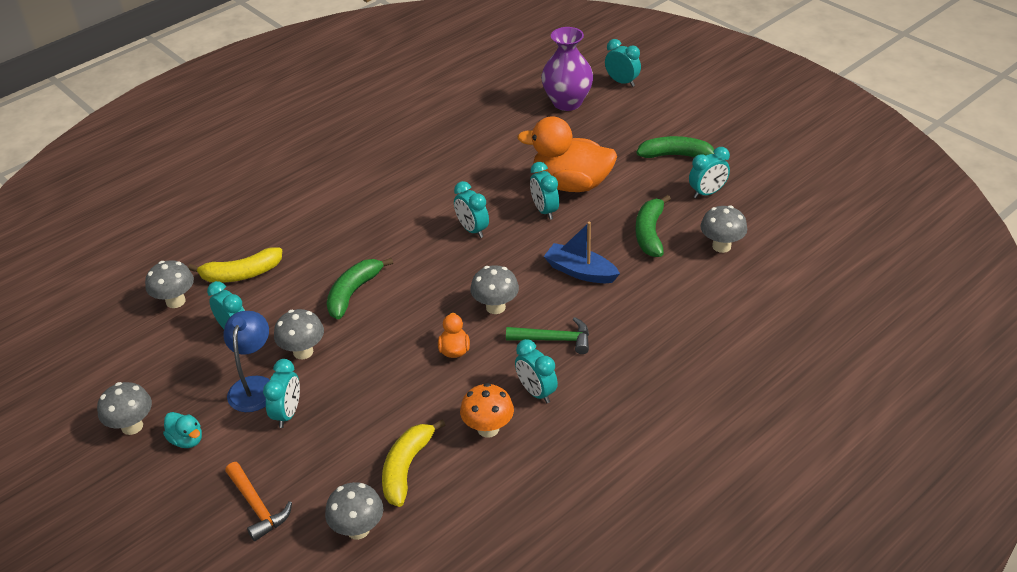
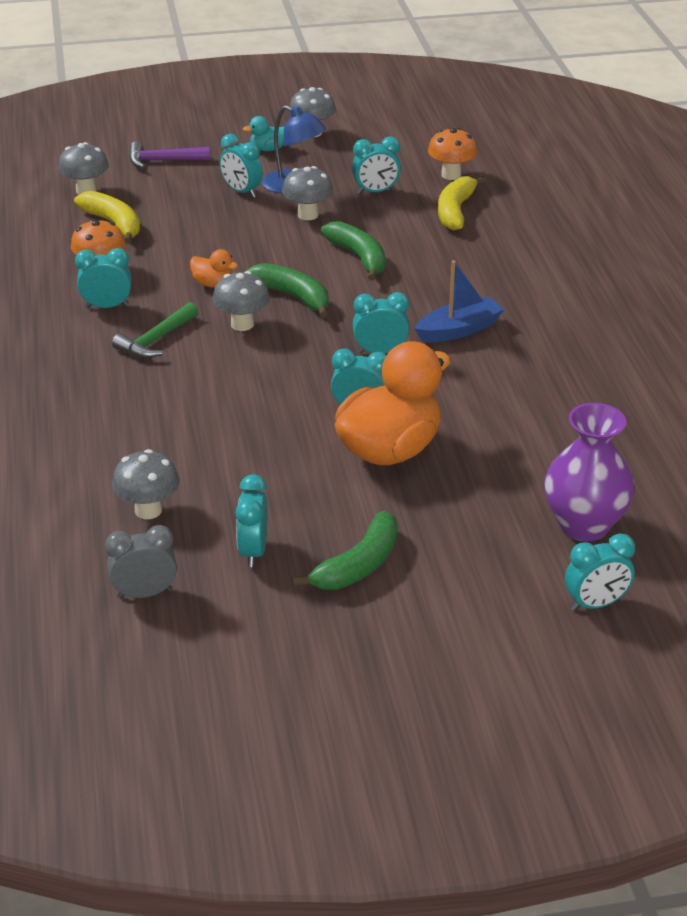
camera: 120 degrees right, 5 degrees down
grey mushroom [145,260,194,308] -> orange mushroom [428,128,477,180]
orange hammer [225,462,292,541] -> purple hammer [129,141,210,168]
blue boat [544,222,620,283] -> blue boat moved to [414,260,504,342]
green banana [635,195,671,257] -> green banana moved to [245,263,329,318]
none -> grey clock [105,525,177,599]

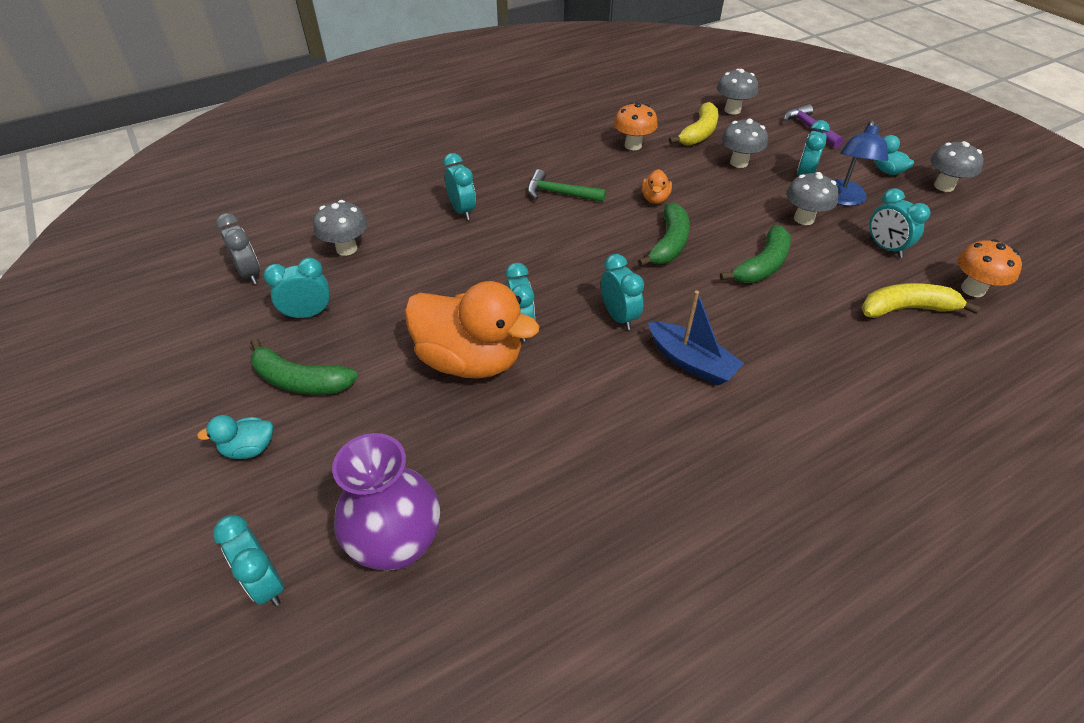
camera: 70 degrees right, 10 degrees up
turquoise clock [75,248,131,308] -> turquoise clock moved to [443,153,476,220]
grey mushroom [213,271,270,331] -> grey mushroom moved to [722,119,768,168]
none -> turquoise duck [197,415,273,459]

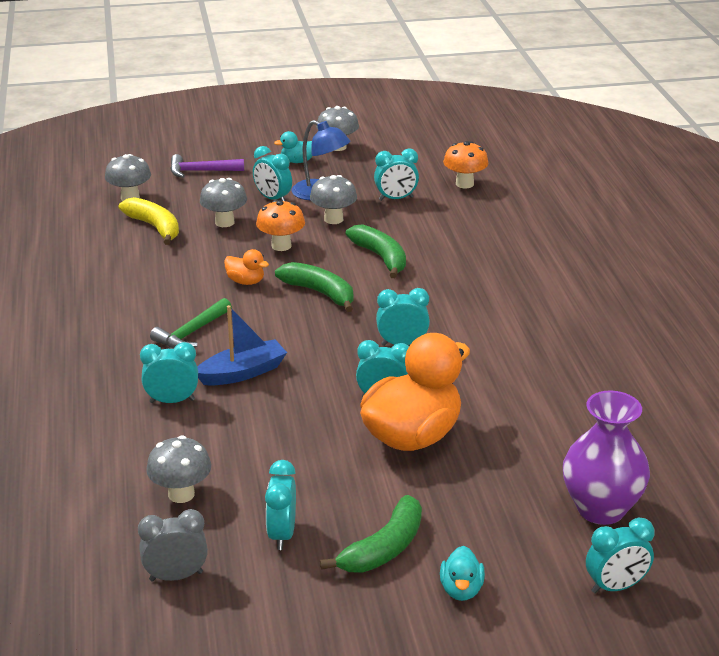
camera: 70 degrees left, 15 degrees down
orange mushroom [614,102,658,150] -> orange mushroom moved to [256,200,305,251]
blue boat [648,291,744,385] -> blue boat moved to [197,305,287,386]
yellow banana [862,283,981,318] -> none

